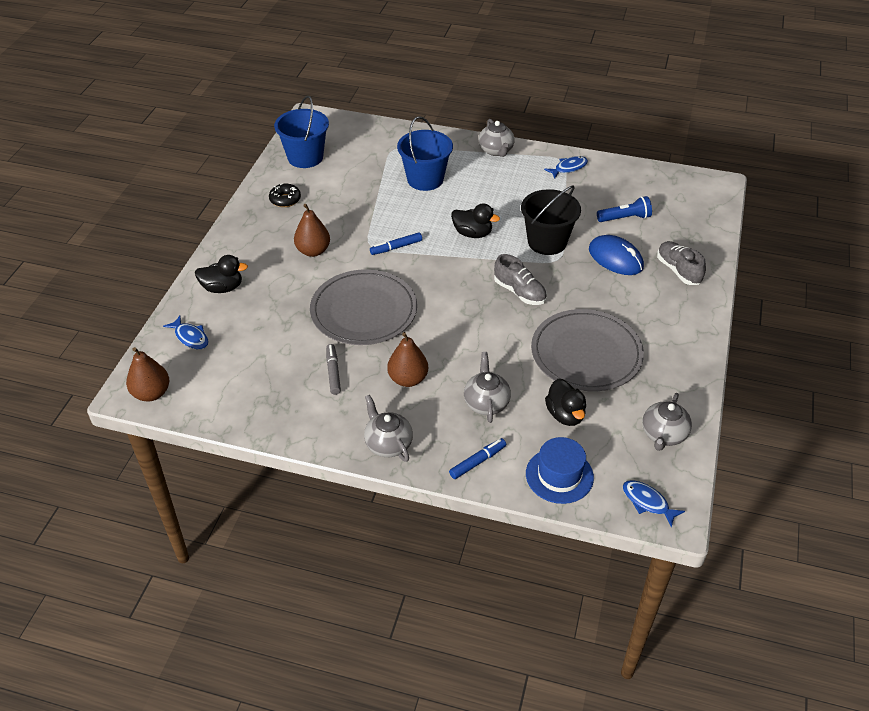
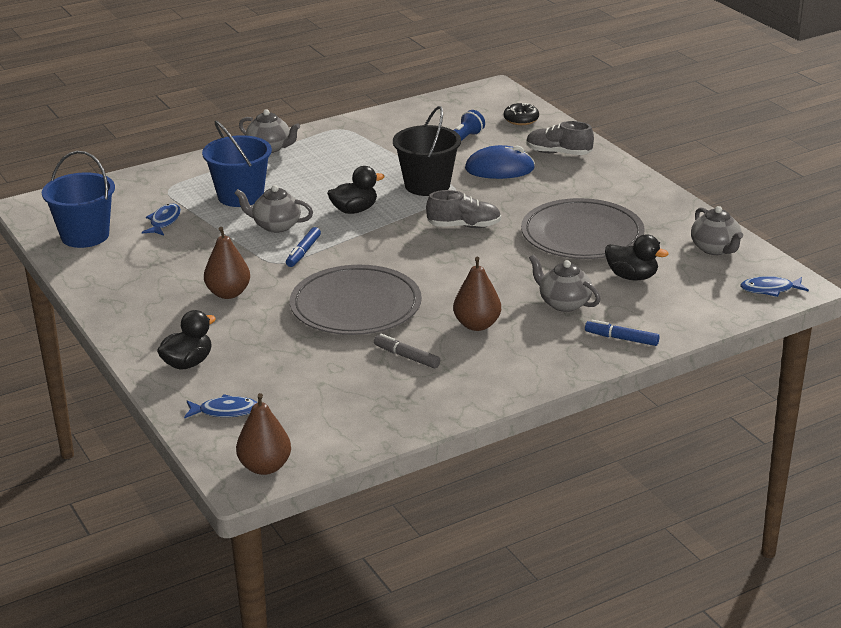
camera: 45 degrees left, 15 degrees down
black donut [269,184,301,207] -> black donut moved to [504,103,539,125]
grey teapot [364,395,413,462] -> grey teapot moved to [235,185,313,233]
blue marker [449,438,506,479] -> blue marker turned 75 degrees counterclockwise [585,320,660,346]
blue hat [526,437,594,504] -> none
blue fish [544,156,588,178] -> blue fish moved to [142,204,181,236]

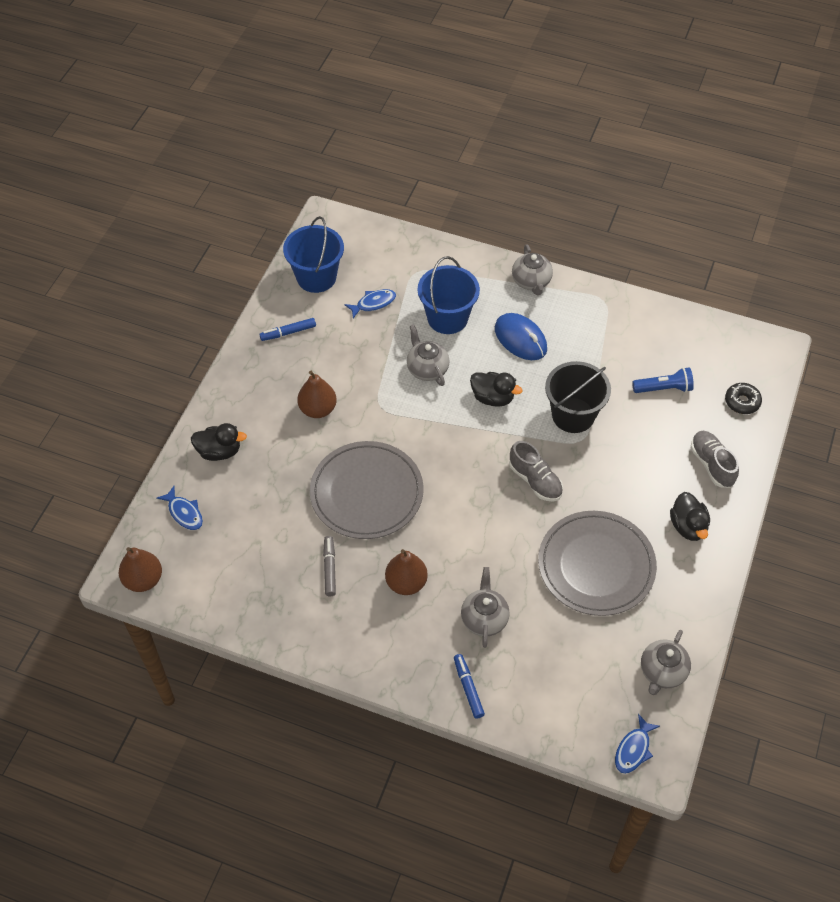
camera: 50 degrees right, 25 degrees up
blue marker [286,227,321,267] -> blue marker moved to [259,318,316,341]
blue mouse [465,145,535,179] -> blue mouse moved to [495,313,547,360]
black duck [605,234,668,281] -> black duck moved to [670,492,710,541]
blue fish [740,276,809,297] -> blue fish turned 105 degrees counterclockwise [615,714,660,774]

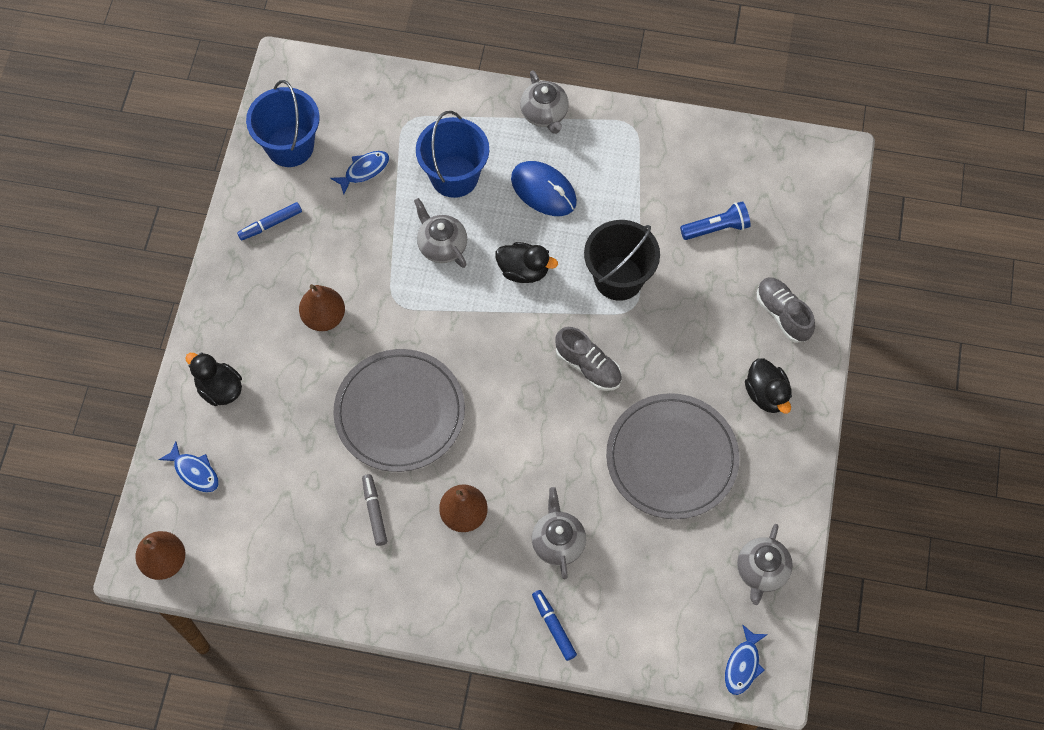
camera: 10 degrees left, 10 degrees up
black duck [191,423,247,461] -> black duck turned 135 degrees counterclockwise [185,353,242,406]
black donut [725,383,762,414] -> none

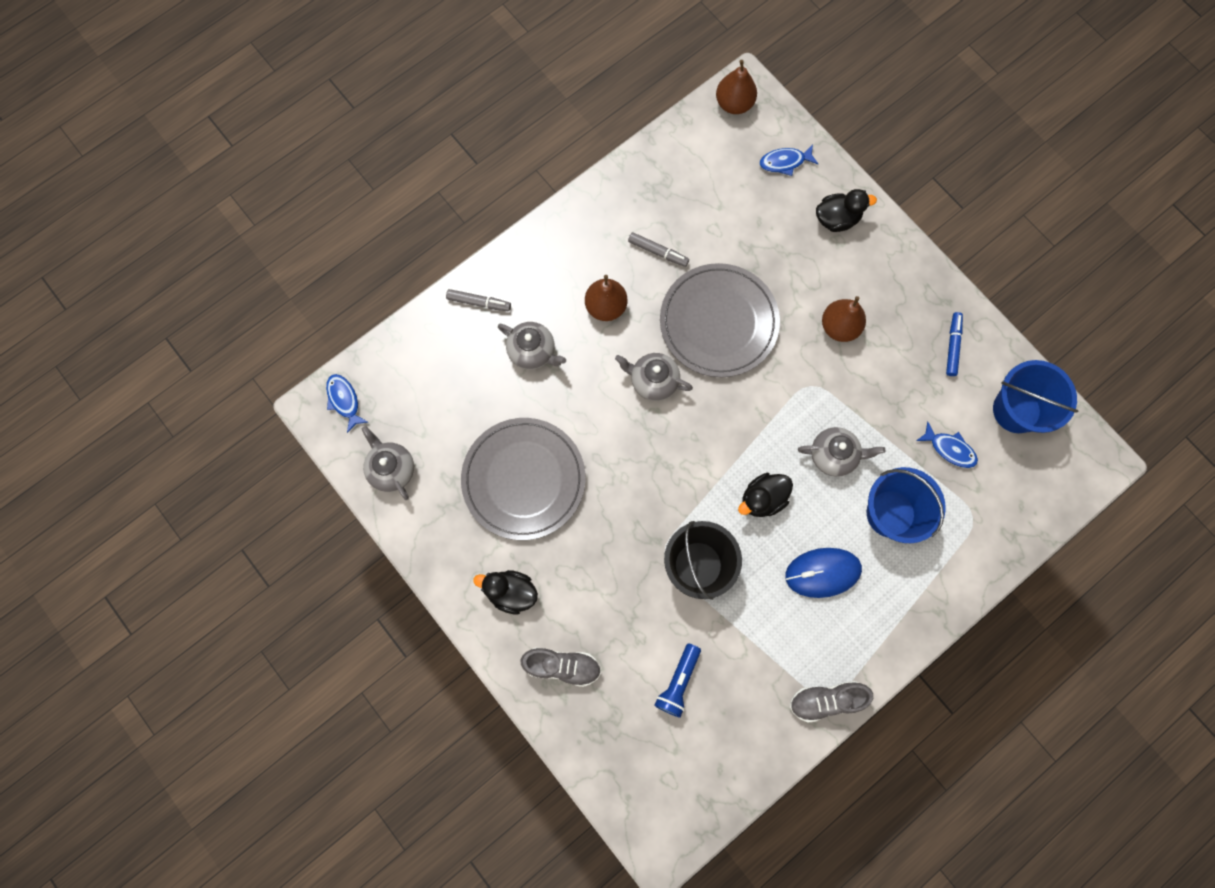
camera: 130 degrees right, 10 degrees up
blue fish [330,151,389,195] -> blue fish turned 60 degrees counterclockwise [916,422,978,468]
grey teapot [520,70,569,134] -> grey teapot moved to [615,353,693,401]
blue marker [532,590,577,661] -> grey marker [446,289,511,311]
grey shoe [556,327,622,391] -> grey shoe moved to [789,681,873,723]

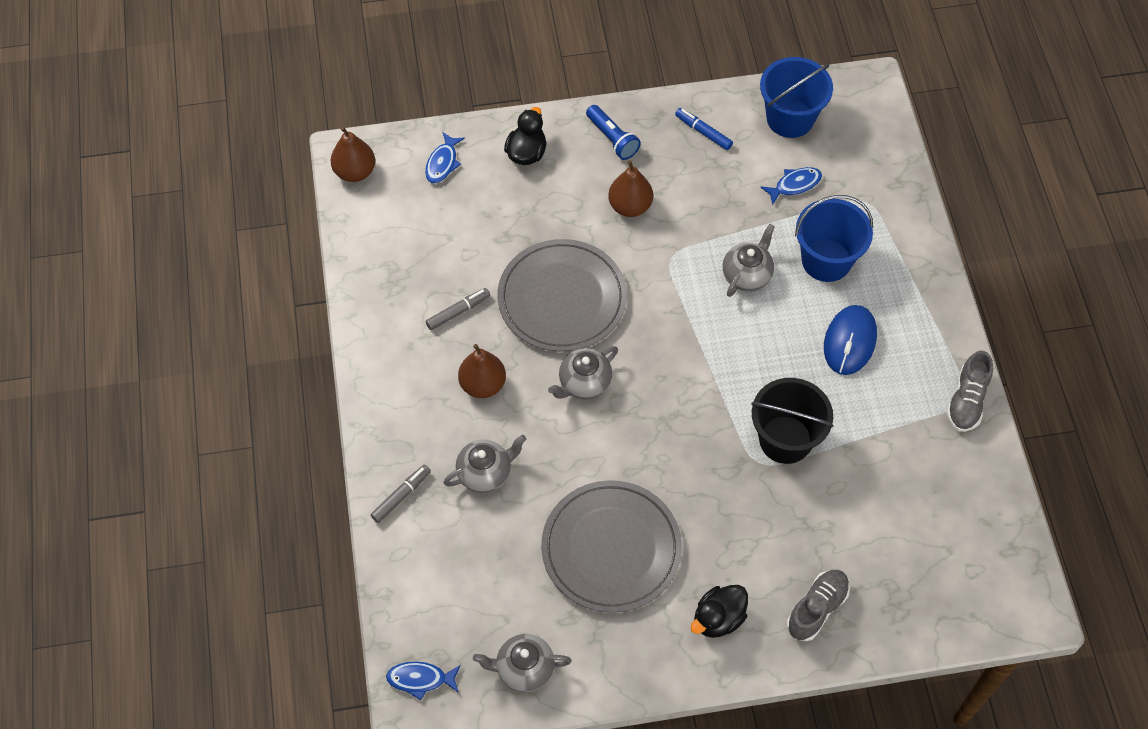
camera: 60 degrees left, 15 degrees down
blue flashlight [654,643,701,718] -> blue flashlight moved to [586,105,641,160]
black duck [738,473,793,517] -> none

